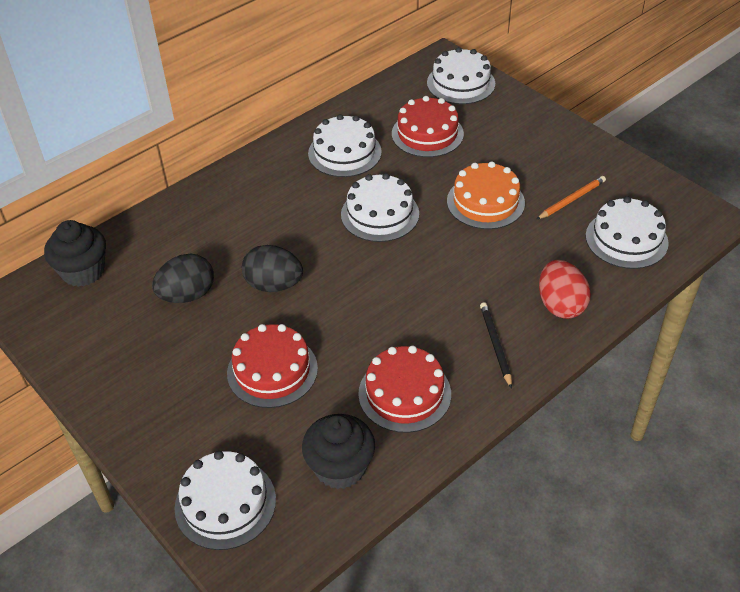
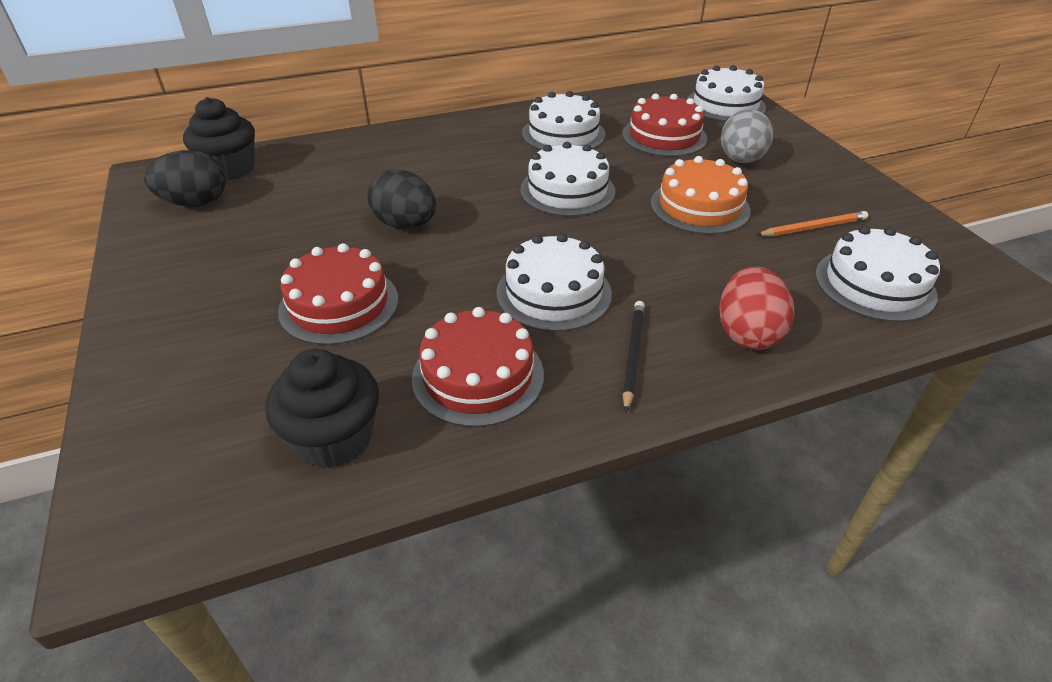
camera: 20 degrees right, 5 degrees down
black egg [152,254,214,303] -> black egg moved to [144,150,226,207]
white cake [175,451,276,550] -> white cake moved to [497,233,612,332]
none -> grey egg [721,109,773,163]

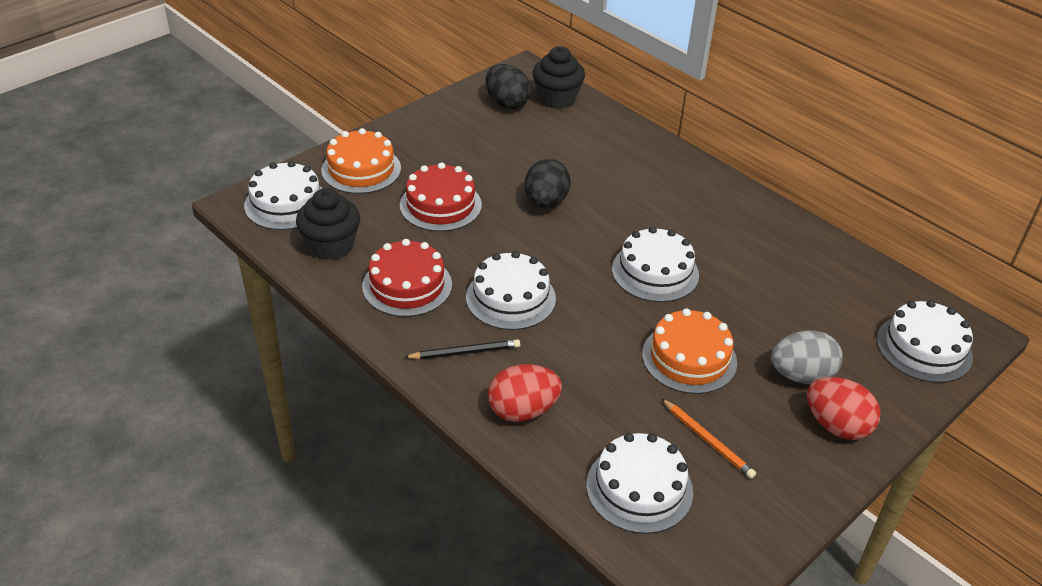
camera: 65 degrees right, 0 degrees up
white cake [522,91,606,150] -> white cake moved to [244,161,323,230]
red cake [622,94,707,157] -> none
none -> orange cake [321,128,401,194]
none -> red egg [807,377,881,440]

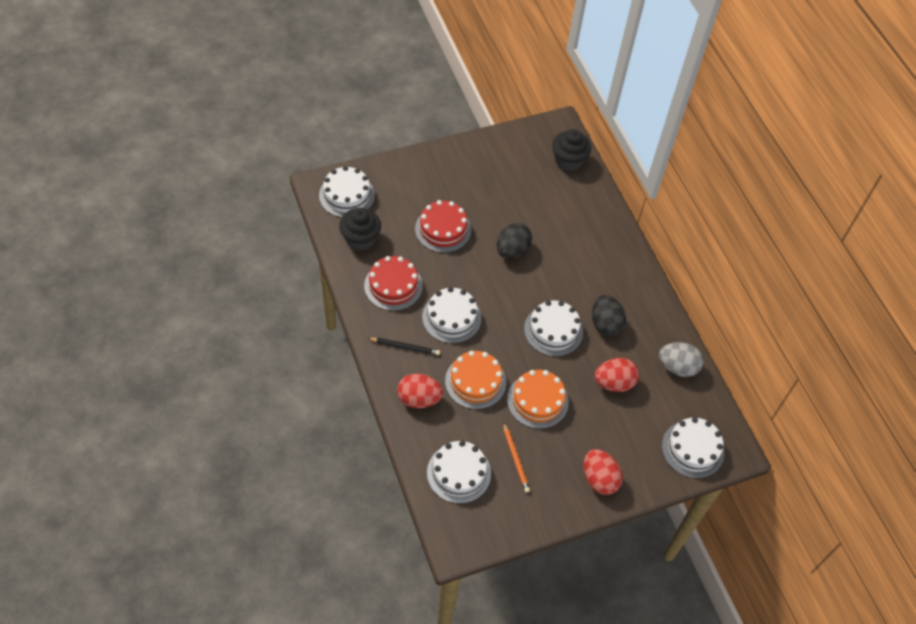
camera: 20 degrees right, 15 degrees up
orange cake [321,128,401,194] -> orange cake moved to [445,351,506,409]
black egg [486,64,531,109] -> black egg moved to [592,295,626,337]
grey egg [771,330,843,384] -> grey egg moved to [659,342,704,377]
none -> red egg [594,358,639,392]

